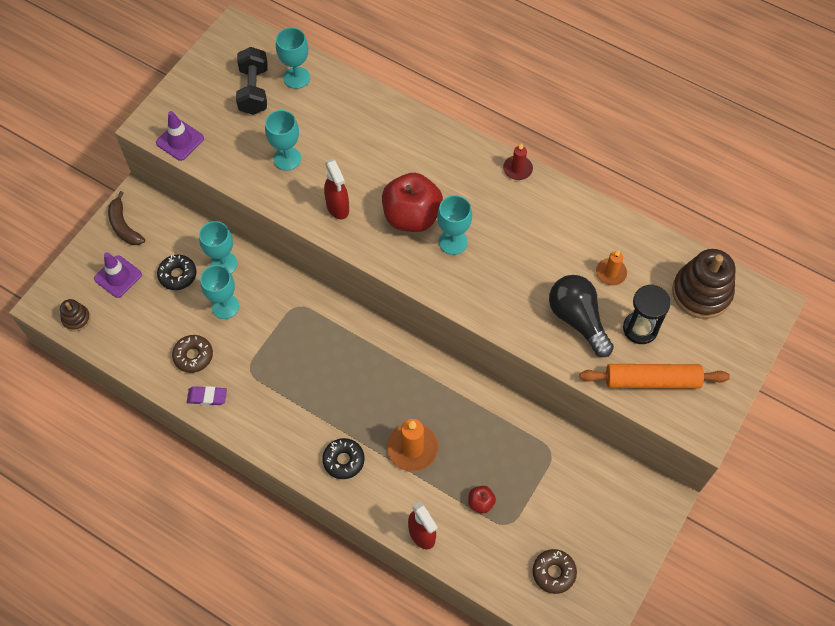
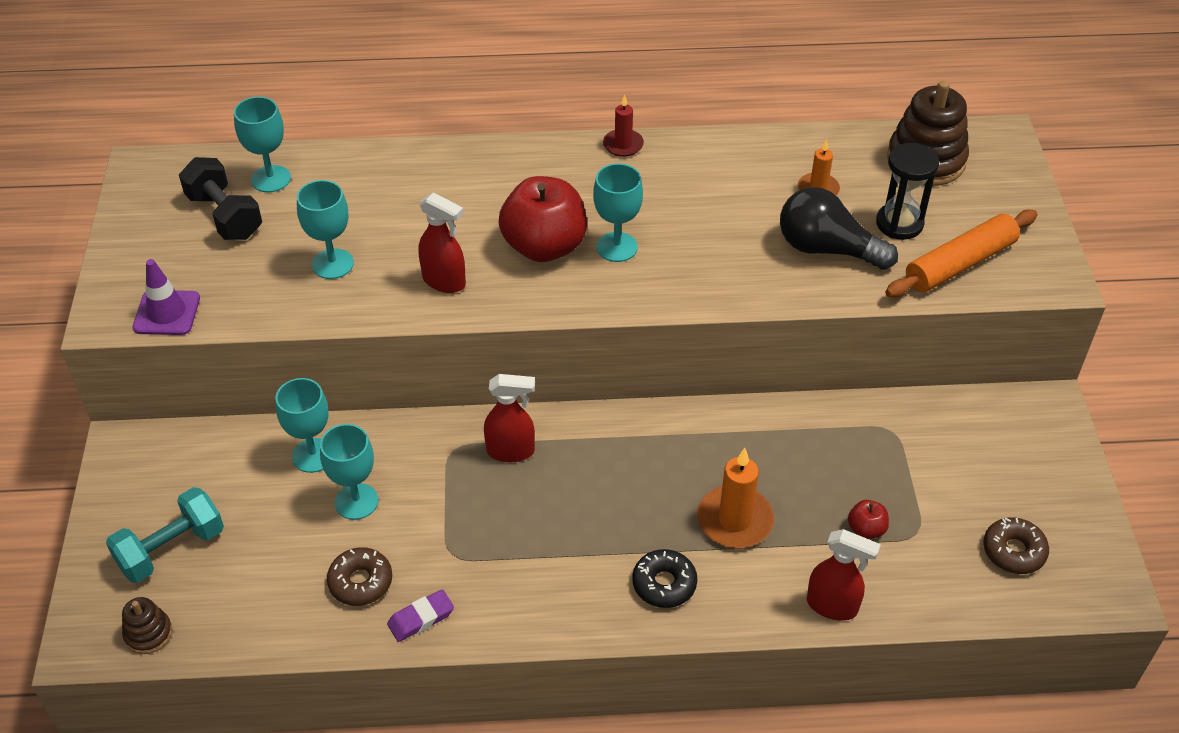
camera: 35 degrees left, 15 degrees down
purple traffic cone [94,252,142,298] -> turquoise dumbbell [106,487,224,583]
brown banana [108,191,145,245] -> none
black donut [157,255,197,290] -> none
none -> red spray bottle [484,374,535,462]

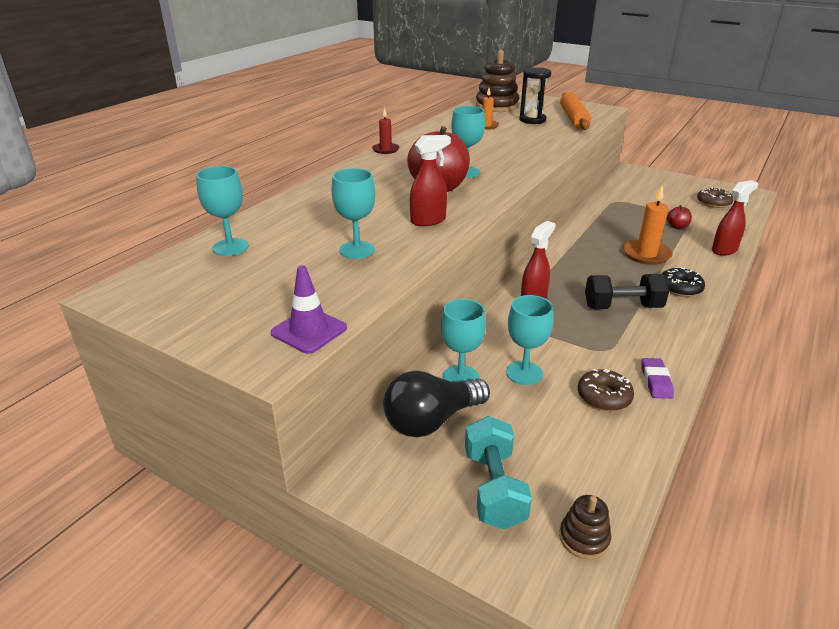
camera: 55 degrees left, 15 degrees down
black dumbbell [179,157,262,240] -> black dumbbell moved to [585,274,669,309]
black light bulb [780,187,898,270] -> black light bulb moved to [383,371,490,437]

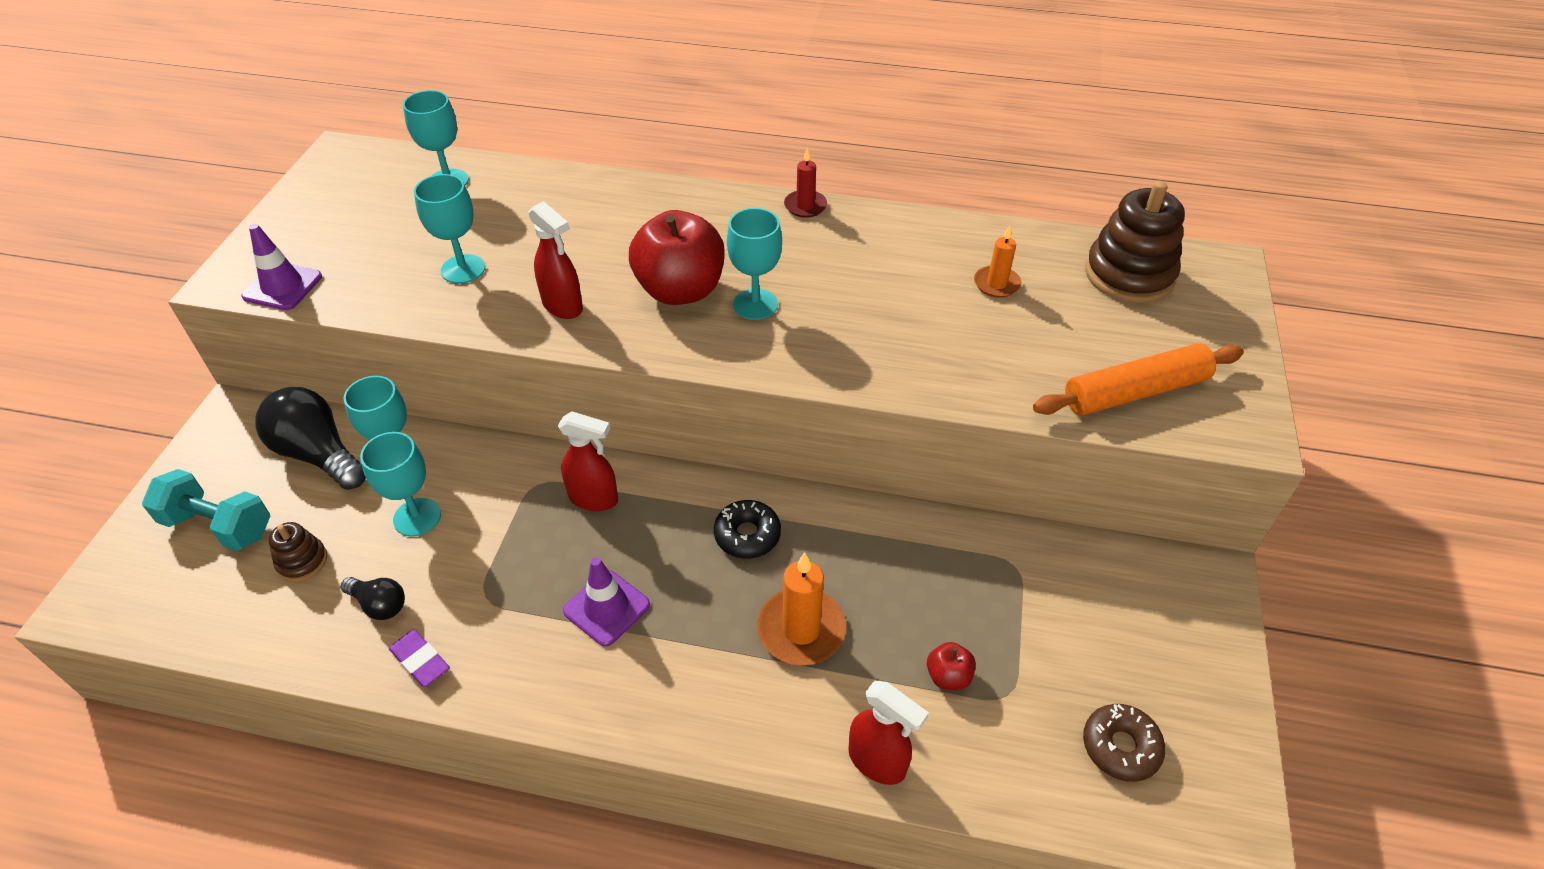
camera: 70 degrees right, 15 degrees up
turquoise dumbbell [465,416,532,529] -> turquoise dumbbell turned 45 degrees clockwise [142,469,270,551]
black hourglass [519,67,551,124] -> none
brown stacking toy [559,495,611,559] -> brown stacking toy moved to [269,522,327,582]
brown donut [578,369,634,411] -> black light bulb [341,577,405,620]
black dumbbell [585,274,669,309] -> purple traffic cone [563,557,650,646]
purple eraser [641,358,674,399] -> purple eraser turned 60 degrees clockwise [389,630,450,687]
black donut [662,268,705,297] -> black donut moved to [714,500,781,559]

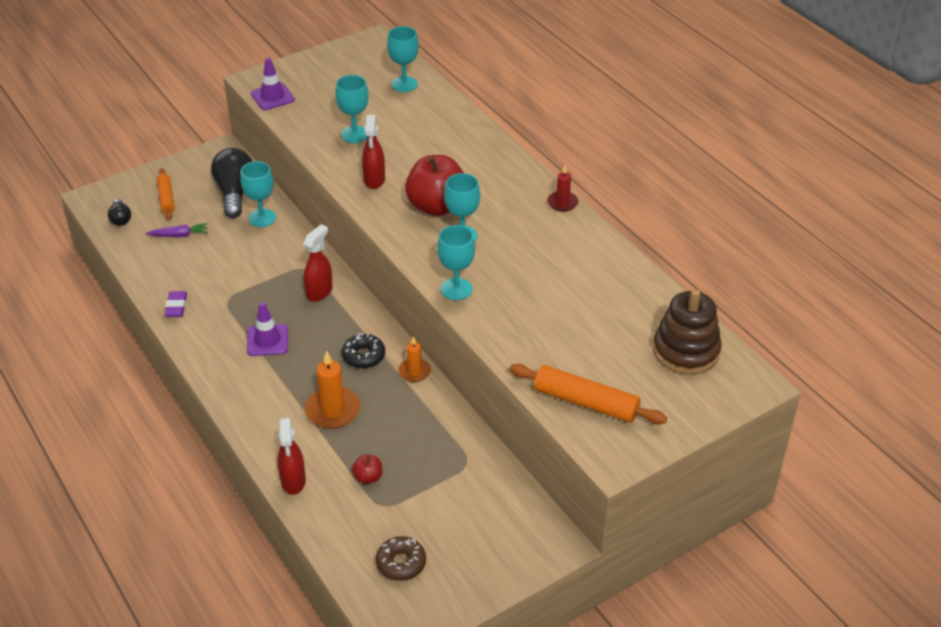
camera: 45 degrees right, 5 degrees down
turquoise dumbbell [142,469,270,551] -> orange rolling pin [157,168,175,220]
brown stacking toy [269,522,327,582] -> purple carrot [145,223,208,237]
black light bulb [341,577,405,620] -> black light bulb moved to [108,199,131,226]
turquoise goblet [360,432,441,537] -> turquoise goblet moved to [437,225,475,300]
red spray bottle [558,411,618,511] -> red spray bottle turned 120 degrees counterclockwise [303,224,333,302]
orange candle [974,226,1021,298] -> orange candle moved to [398,336,431,382]

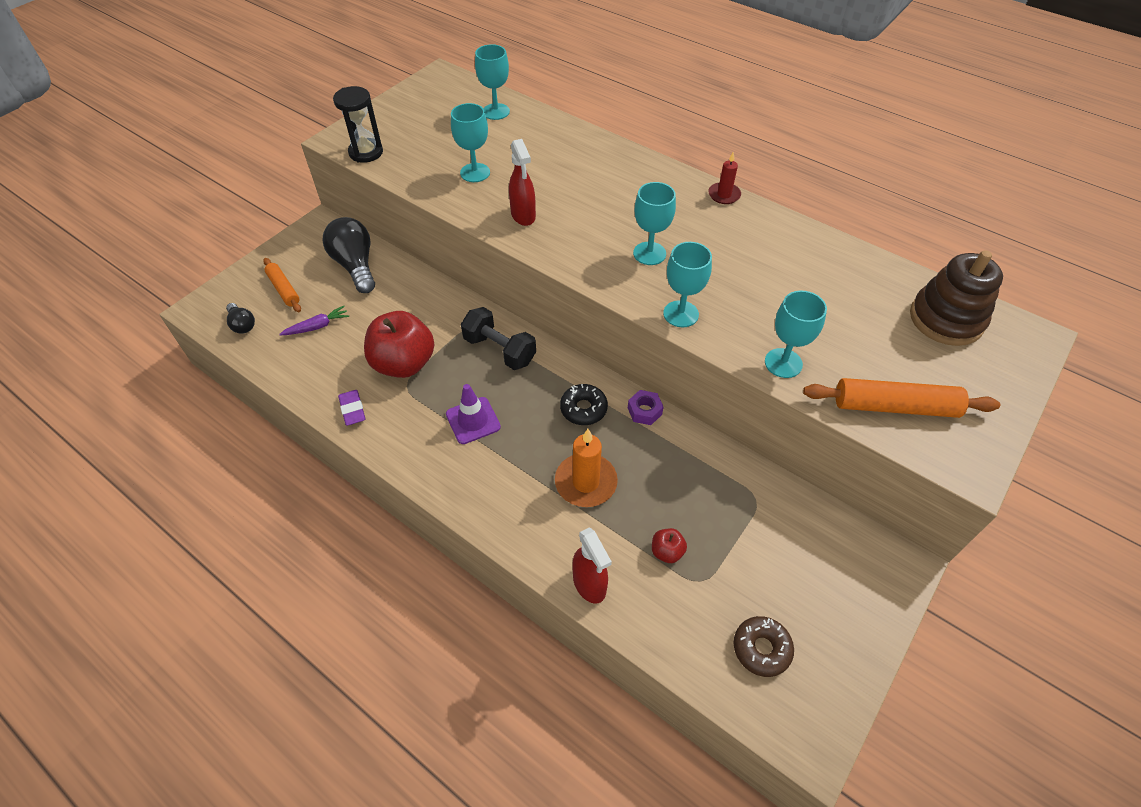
camera: 20 degrees left, 10 degrees up
turquoise goblet [240,161,276,227] -> turquoise goblet moved to [765,290,827,378]
purple traffic cone [251,58,295,110] -> black hourglass [333,86,383,163]
red spray bottle [303,224,333,302] -> black dumbbell [461,307,536,370]
orange candle [398,336,431,382] -> purple nut [628,390,663,425]
red apple [405,155,464,216] -> red apple moved to [364,311,434,378]

